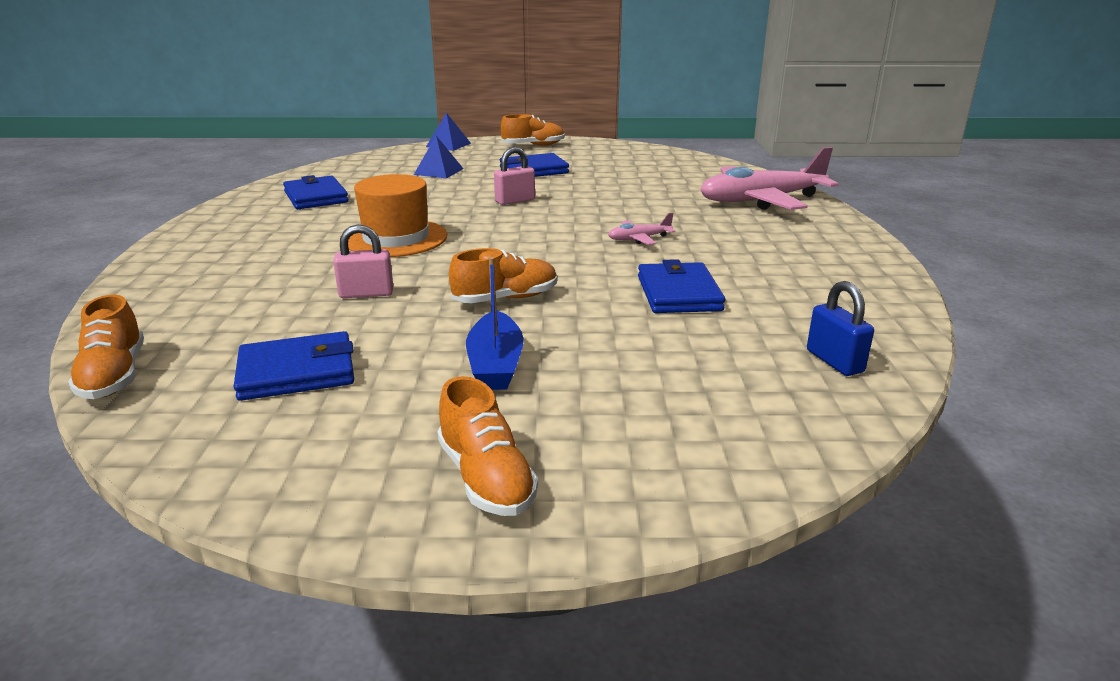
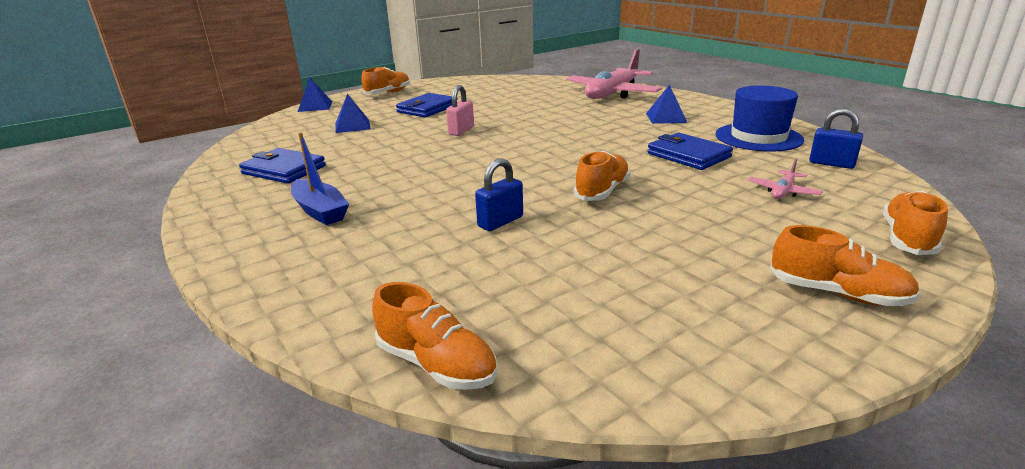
camera: 35 degrees left, 0 degrees up
blue wallet [234,331,354,401] -> none
pink padlock [333,225,393,298] -> blue padlock [475,158,523,231]
orange hat [348,174,447,257] -> none
blue boat [466,257,524,390] -> blue boat moved to [291,132,349,225]
pink plane [608,213,676,245] -> pink plane moved to [748,158,823,199]
none -> blue pyramid [646,84,688,124]
none -> blue hat [715,86,804,152]
none -> orange shoe [883,191,948,255]

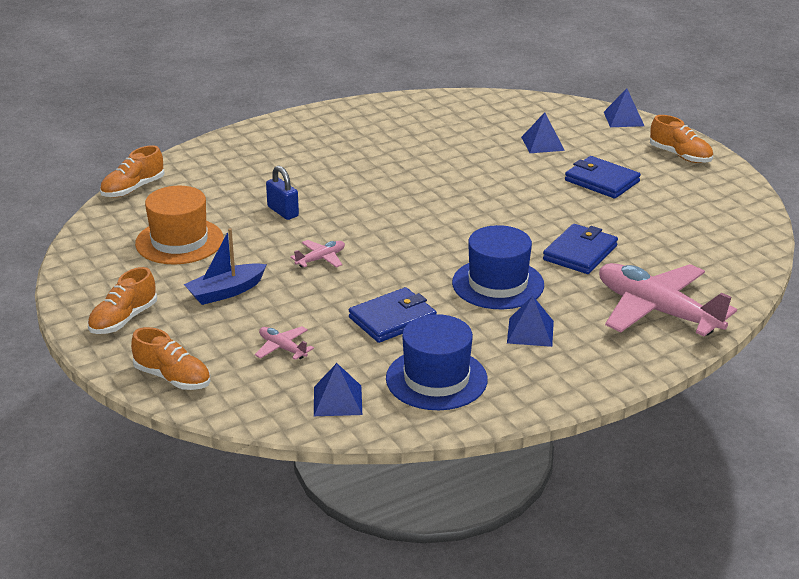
camera: 95 degrees right, 5 degrees up
blue wallet [239,148,326,184] -> blue wallet moved to [543,224,618,274]
blue boat [291,132,349,225] -> blue boat moved to [184,228,267,305]
pink padlock [446,85,474,136] -> none
orange shoe [574,151,630,201] -> pink plane [290,240,345,268]
blue padlock [809,108,863,169] -> blue pyramid [314,363,362,416]
none -> orange hat [135,186,224,264]
none -> blue hat [452,225,544,309]

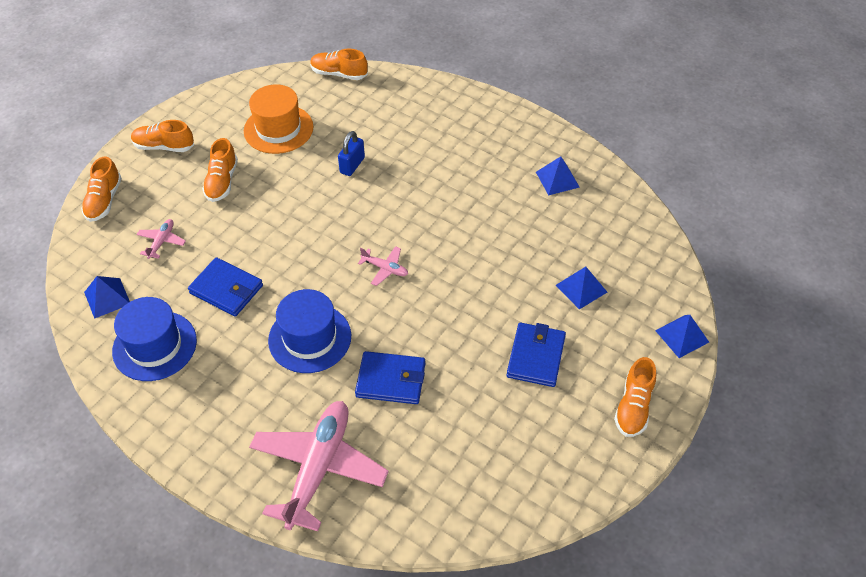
camera: 65 degrees right, 20 degrees up
blue boat [184,228,267,305] -> orange shoe [202,138,238,202]
pink plane [290,240,345,268] -> pink plane moved to [358,246,408,286]
blue pyramid [507,296,554,347] -> blue pyramid moved to [536,156,580,195]

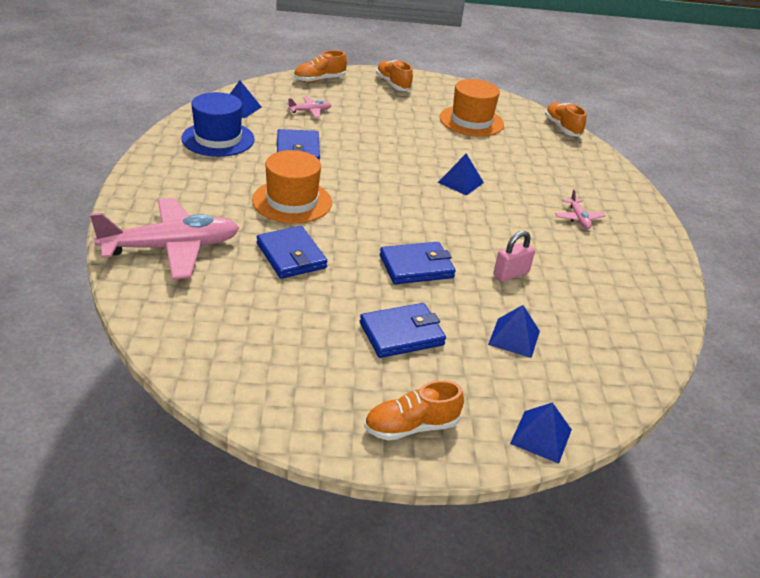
camera: 50 degrees right, 15 degrees down
orange shoe [202,138,238,202] -> none
blue hat [268,289,351,373] -> orange hat [252,150,332,224]
blue padlock [338,131,365,176] -> none
pink plane [358,246,408,286] -> pink plane moved to [555,189,605,229]
blue pyramid [536,156,580,195] -> blue pyramid moved to [438,154,484,196]
none -> blue wallet [380,242,456,284]
none -> pink padlock [493,231,535,282]

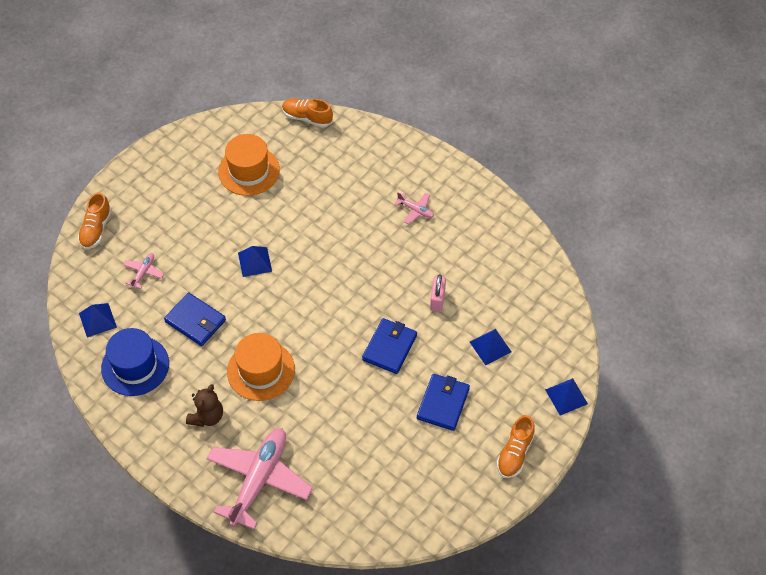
camera: 45 degrees left, 20 degrees up
blue wallet [257,226,328,279] -> none
orange shoe [376,60,413,91] -> none
blue pyramid [438,154,484,196] -> blue pyramid moved to [238,246,272,277]
none -> brown teddy bear [186,384,223,427]

